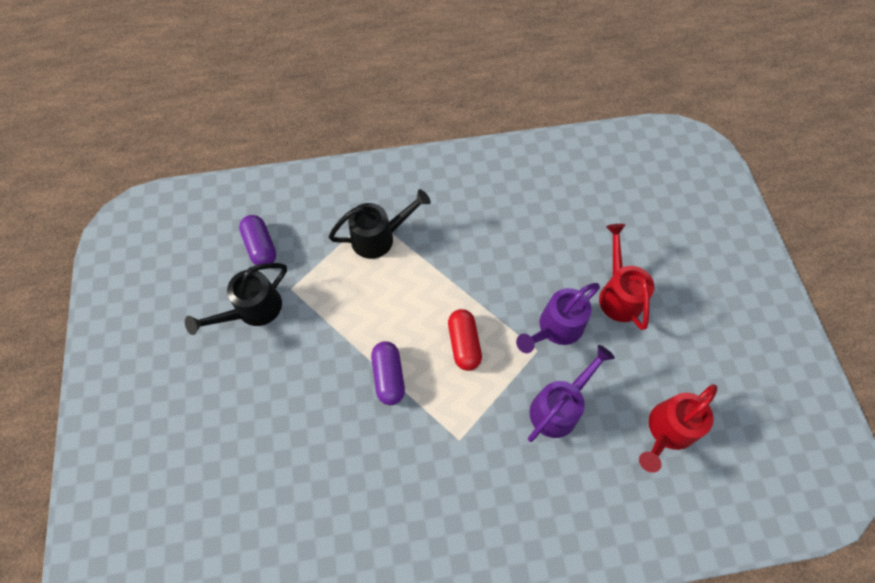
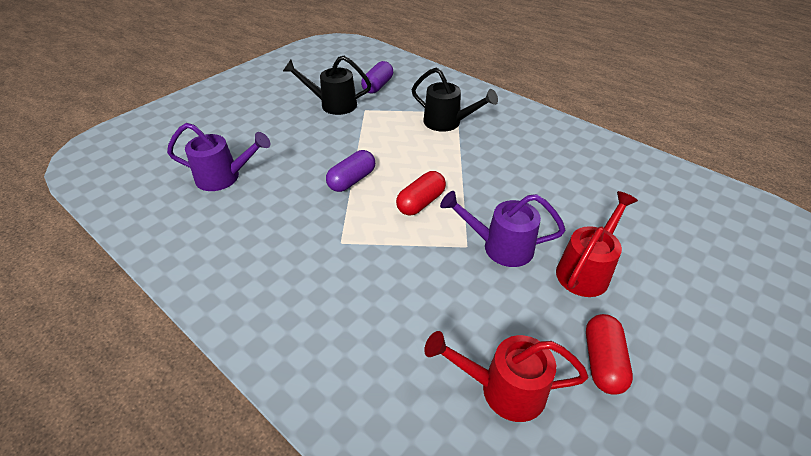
camera: 50 degrees right, 20 degrees down
purple watering can [528,345,615,442] -> purple watering can moved to [167,123,271,191]
none -> red capsule [586,314,633,395]

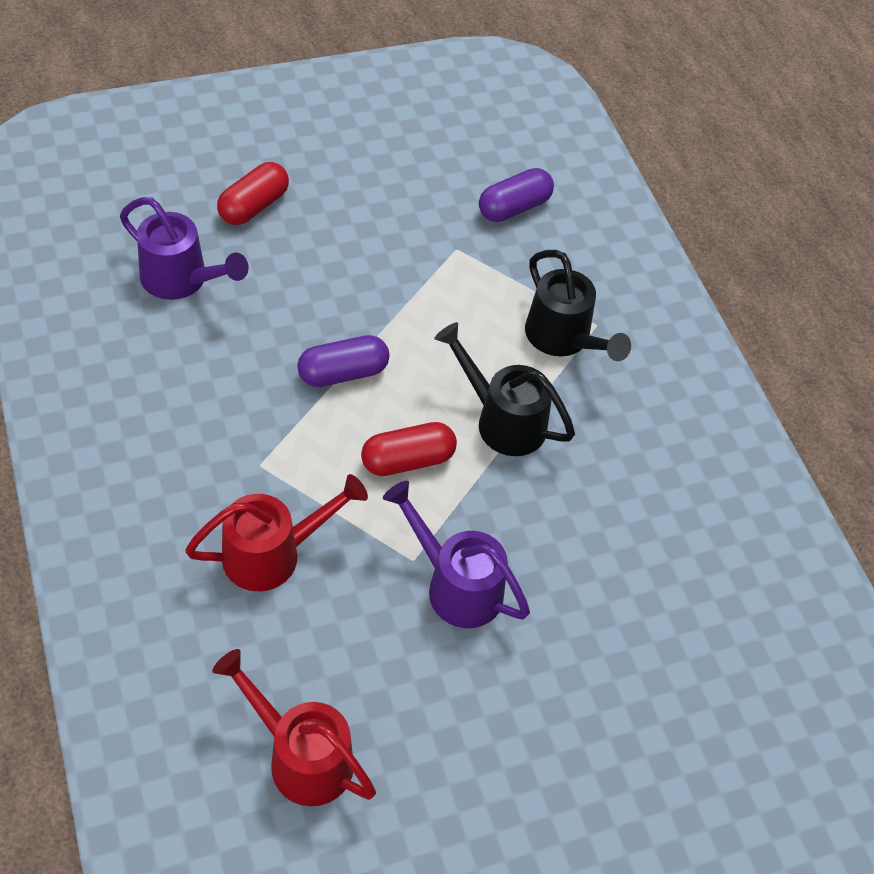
camera: 25 degrees right, 10 degrees up
black watering can [283,56,371,115] -> black watering can moved to [434,322,575,456]
red watering can [556,191,638,297] -> red watering can moved to [185,474,368,591]
red capsule [586,314,633,395] -> red capsule moved to [217,162,289,225]

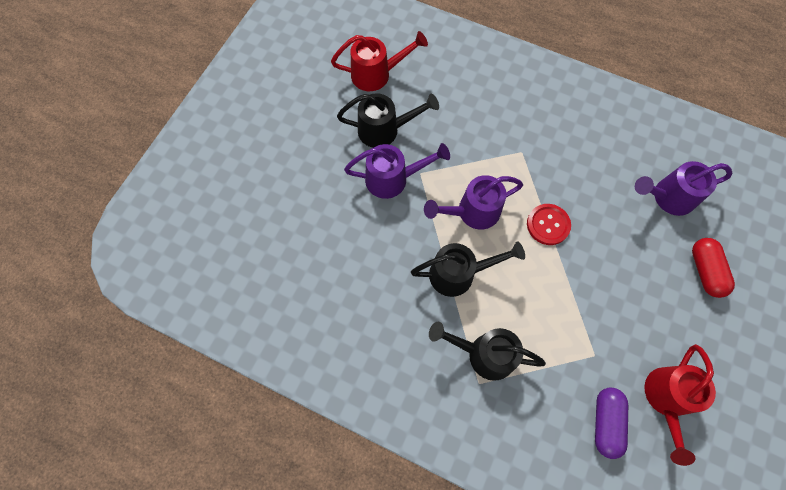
camera: 140 degrees right, 15 degrees up
red watering can [185,474,368,591] -> red watering can moved to [644,344,716,466]
purple capsule [297,335,390,387] -> red button [527,204,571,245]
red capsule [361,422,457,476] -> purple watering can [424,175,523,230]
none -> black watering can [337,93,439,148]

